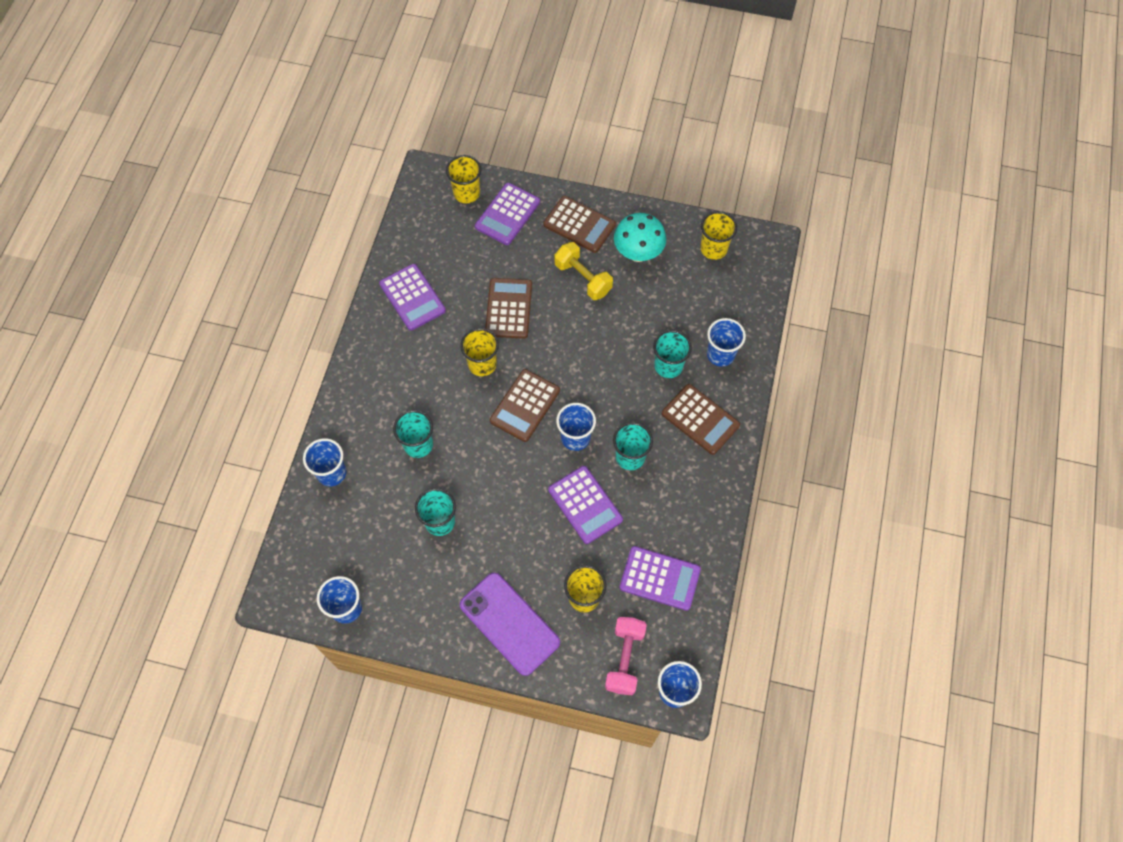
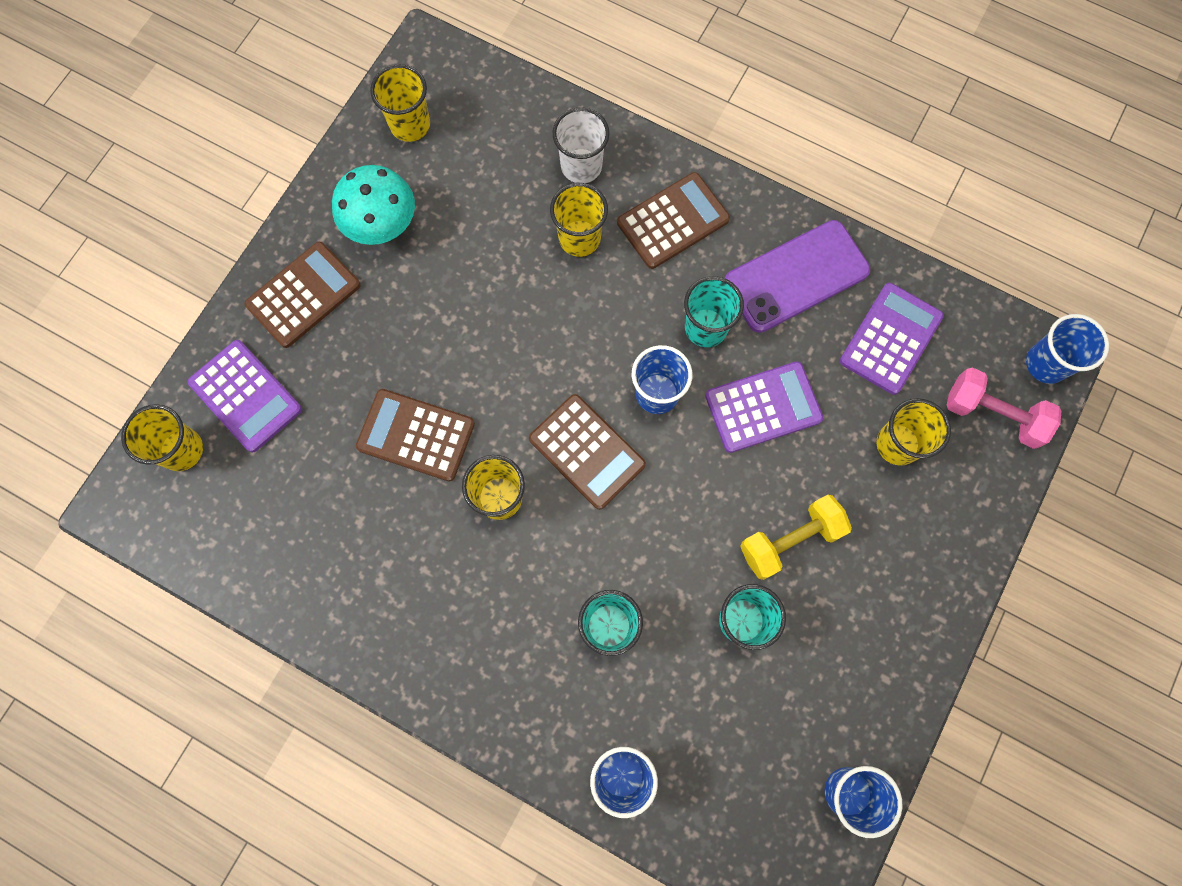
camera: 75 degrees left, 10 degrees up
purple calculator [379,264,446,331] -> none
purple phone [460,573,560,676] -> purple phone moved to [725,220,870,333]
yellow dumbbell [555,242,613,300] -> yellow dumbbell moved to [740,495,852,580]
turquoise cup [653,330,692,378] -> yellow cup [550,183,608,257]
blue cup [707,318,746,367] -> white cup [552,107,610,183]

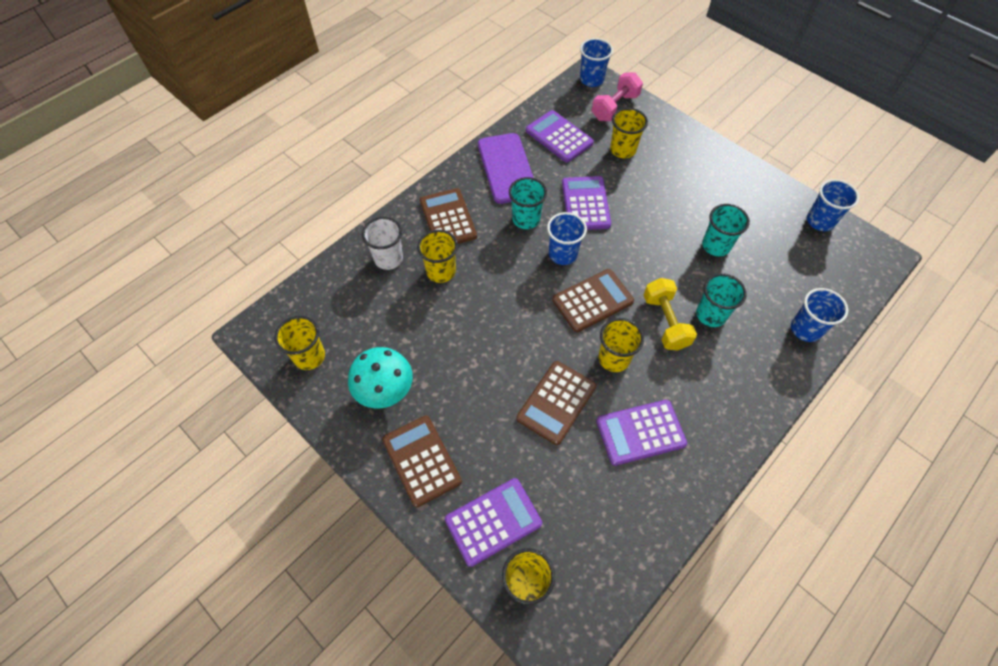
camera: 75 degrees left, 15 degrees down
yellow dumbbell [740,495,852,580] -> yellow dumbbell moved to [644,278,697,350]
none -> purple calculator [596,400,687,466]

